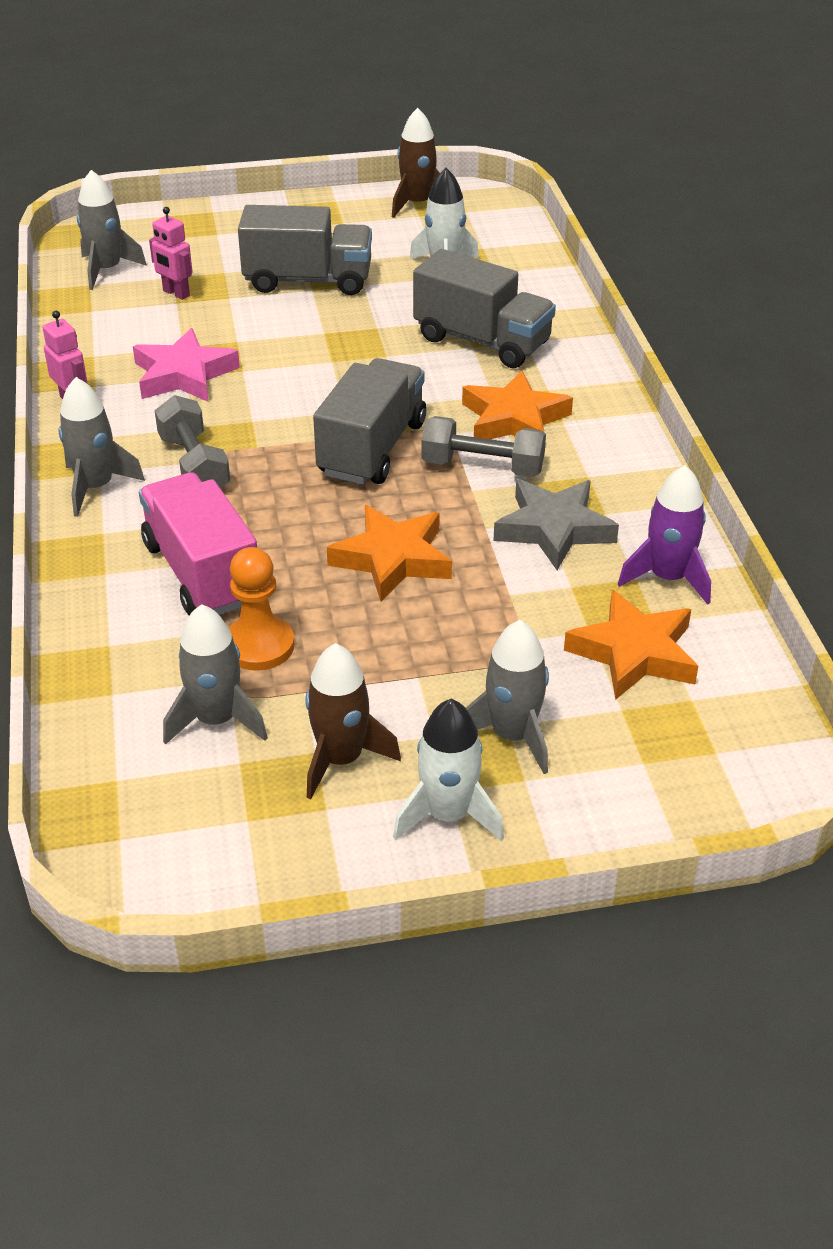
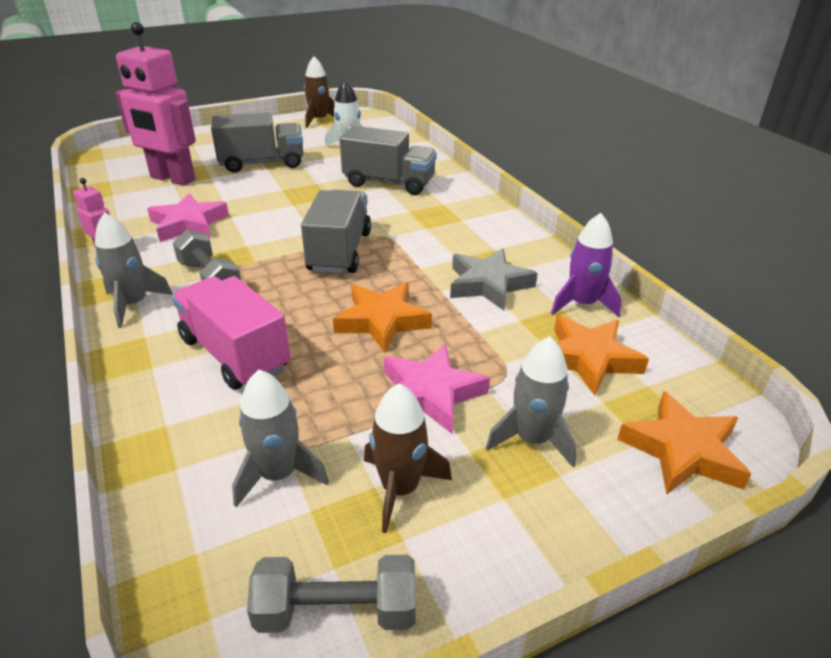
camera: 15 degrees left, 5 degrees down
grey rocket [77,170,147,290] -> none
pink robot [149,207,193,300] -> pink robot [115,22,196,186], size x2.27
orange pawn [228,547,295,671] -> none
white rocket [393,699,504,841] -> none
grey dumbbell [421,416,546,477] -> grey dumbbell moved to [247,555,416,633]
orange star [462,370,573,439] -> orange star moved to [617,391,751,494]
none -> pink star [384,344,490,434]

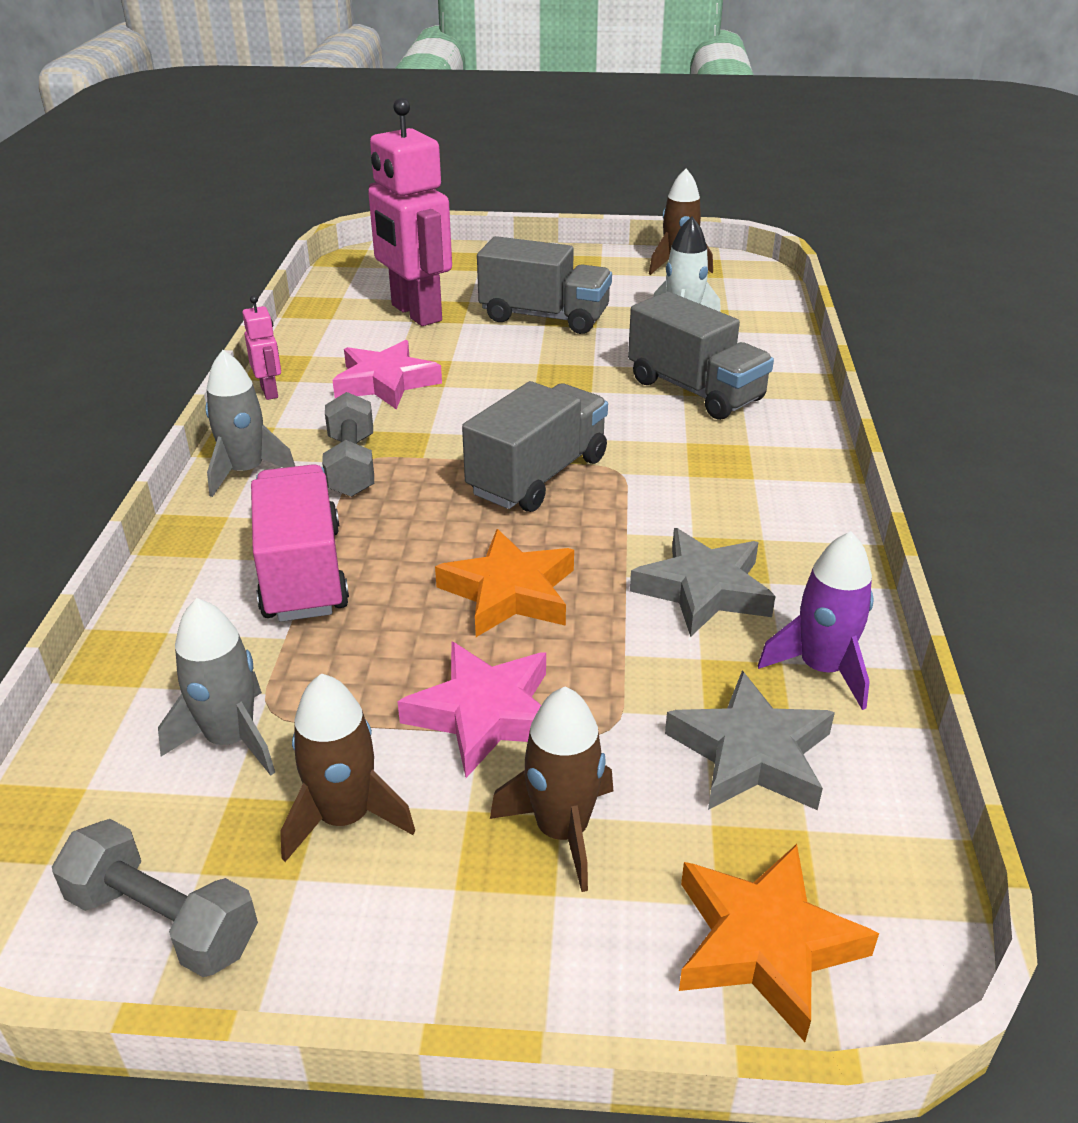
camera: 30 degrees right, 0 degrees up
grey rocket [486,336,576,467] -> brown rocket [490,687,613,892]
orange star [554,316,649,396] -> grey star [665,671,835,810]

